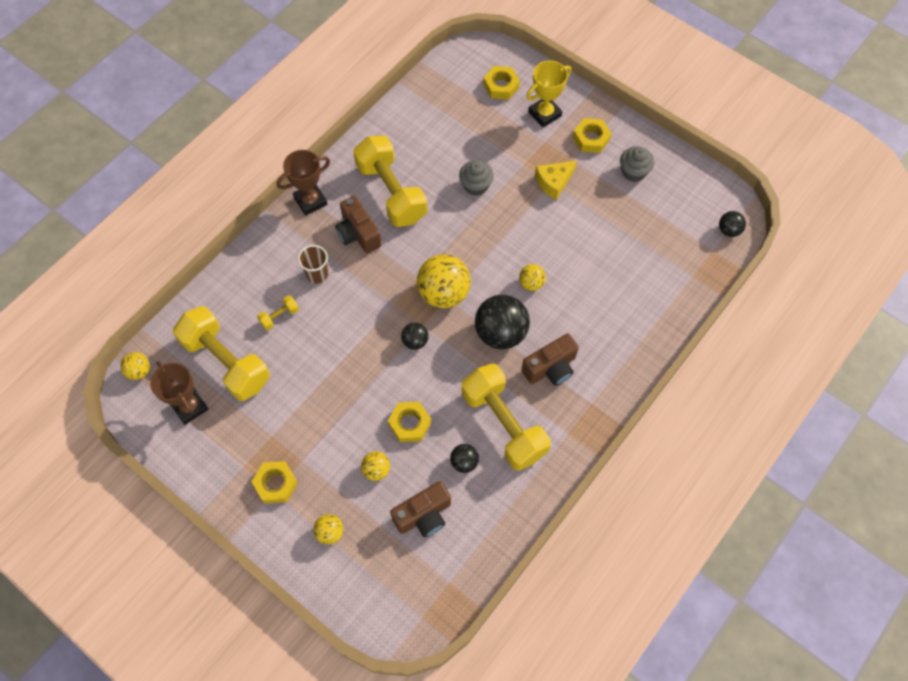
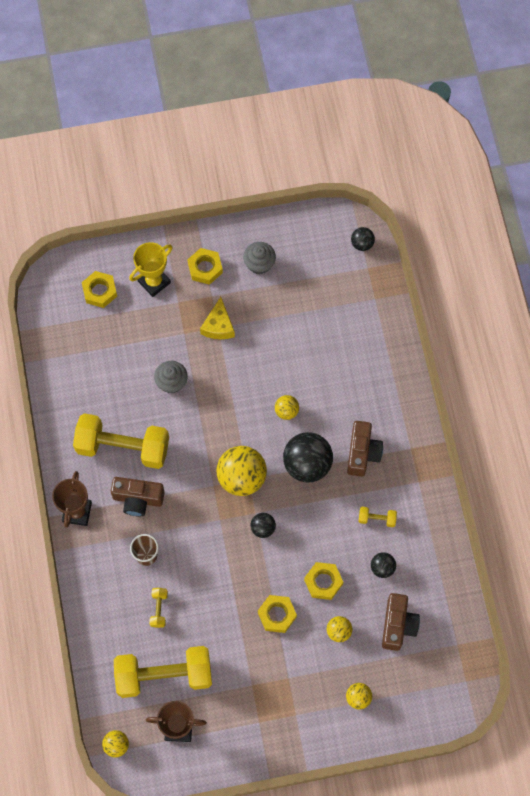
camera: 50 degrees left, 5 degrees up
yellow nut [252,461,298,504] -> yellow nut moved to [258,595,297,633]
yellow dumbbell [462,363,551,471] -> yellow dumbbell [359,507,397,527], size x0.40
yellow trophy [526,60,572,128] -> yellow trophy turned 45 degrees clockwise [129,242,173,297]

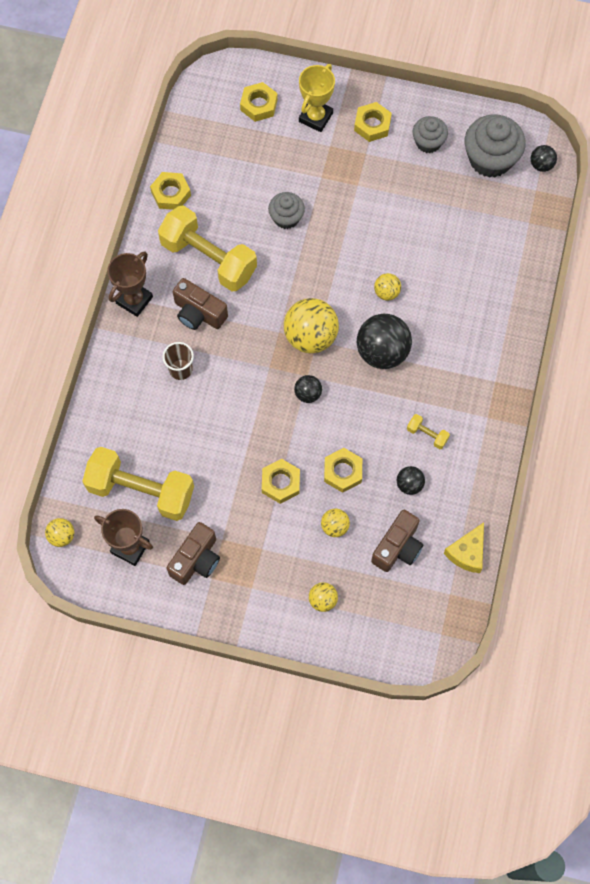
camera: 25 degrees right, 0 degrees up
yellow trophy [129,242,173,297] -> yellow trophy turned 45 degrees counterclockwise [299,64,335,132]
yellow dumbbell [149,588,168,628] -> none
yellow cheese [200,297,235,339] -> yellow cheese moved to [444,523,484,573]
brown camera [347,421,383,477] -> brown camera moved to [167,522,220,585]
none -> yellow nut [150,172,191,210]
none -> grey cupcake [465,114,526,178]

